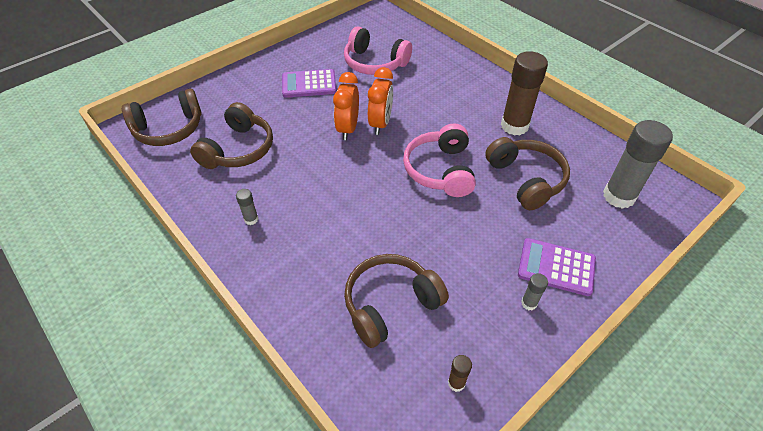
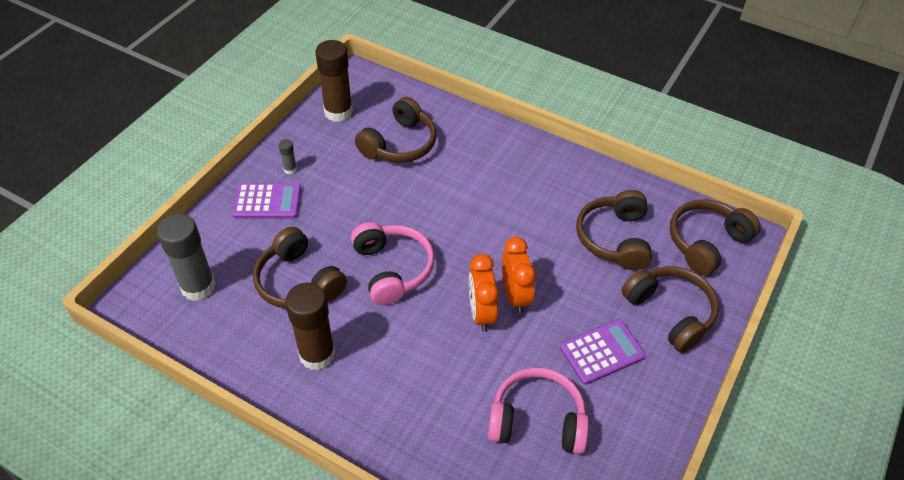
camera: 160 degrees right, 0 degrees up
grey glue stick [236,189,258,225] -> none
brown glue stick [448,355,472,392] -> brown glue stick [315,40,353,122], size x2.30
none -> brown headphones [622,266,719,353]

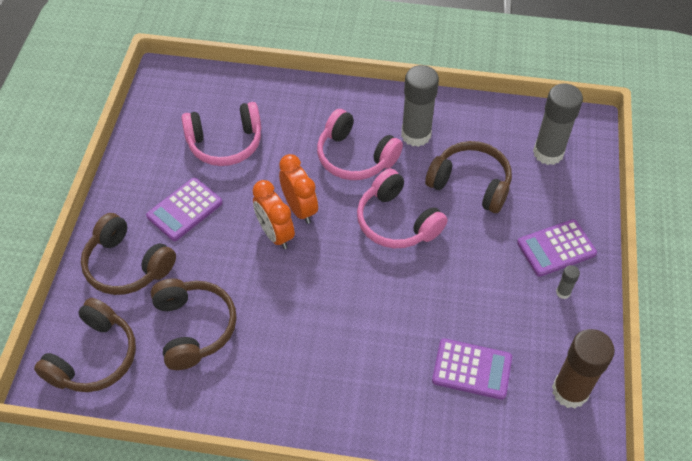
camera: 160 degrees right, 5 degrees up
brown glue stick [285,283,335,370] -> grey glue stick [401,65,439,147]
brown headphones [355,97,436,163] -> purple calculator [432,338,512,400]
none -> pink headphones [317,109,403,180]

